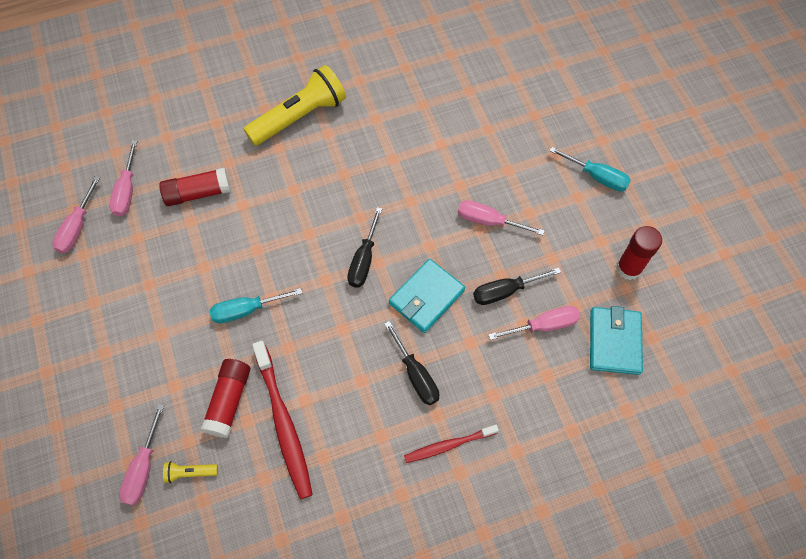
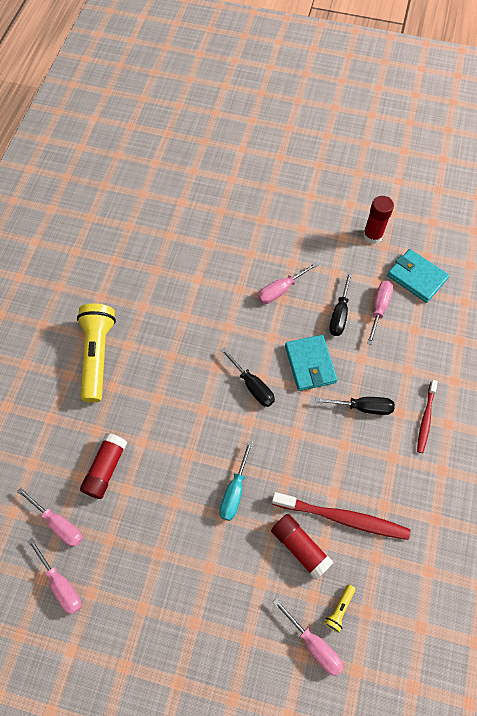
camera: 55 degrees left, 0 degrees up
turquoise screwdriver [549,147,631,191] -> none

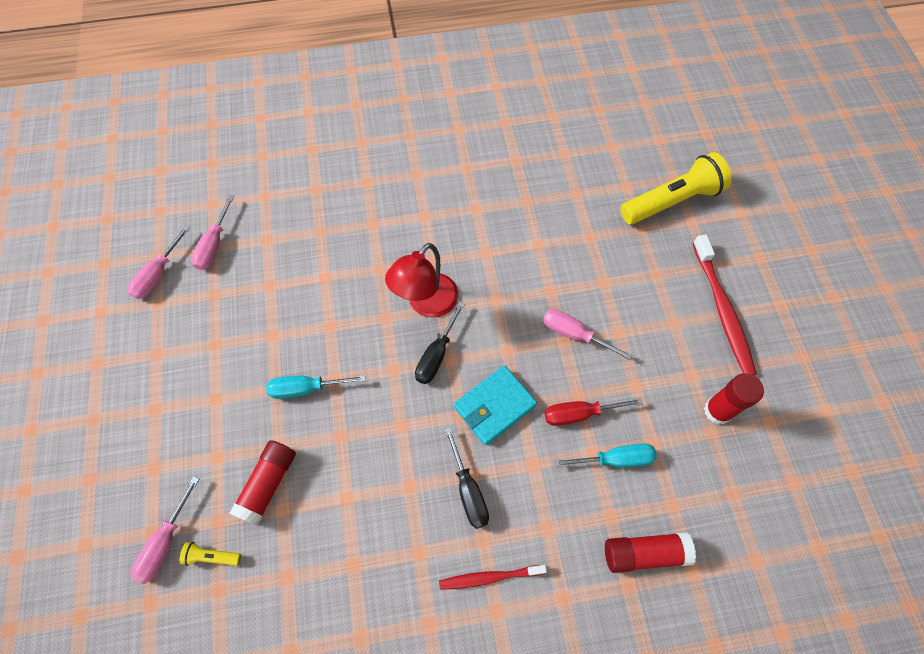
camera: 65 degrees right, 0 degrees up
yellow flashlight [77,303,116,403] -> yellow flashlight moved to [620,152,732,224]
red glue stick [80,433,127,499] -> red glue stick moved to [605,532,696,573]
red toothbrush [272,492,411,540] -> red toothbrush moved to [693,235,757,375]
black screwdriver [329,272,352,336] -> red screwdriver [545,398,643,426]
pink screwdriver [367,281,393,345] -> turquoise screwdriver [553,444,657,467]
turquoise wallet [387,249,449,303] -> none
none -> red lamp [385,243,459,318]

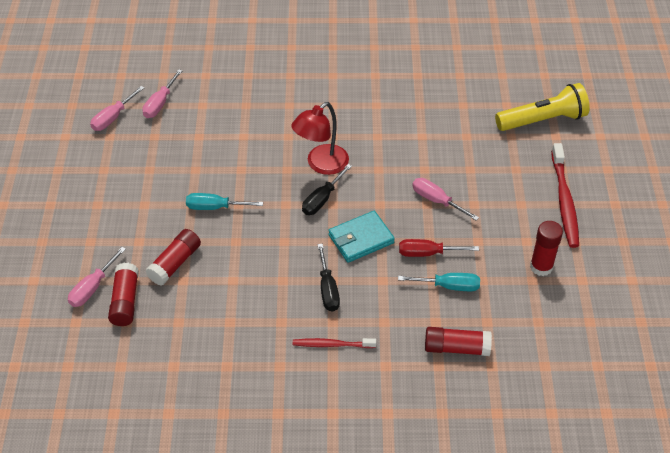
camera: 10 degrees right, 15 degrees down
yellow flashlight [180,542,241,566] -> red glue stick [108,263,139,326]

